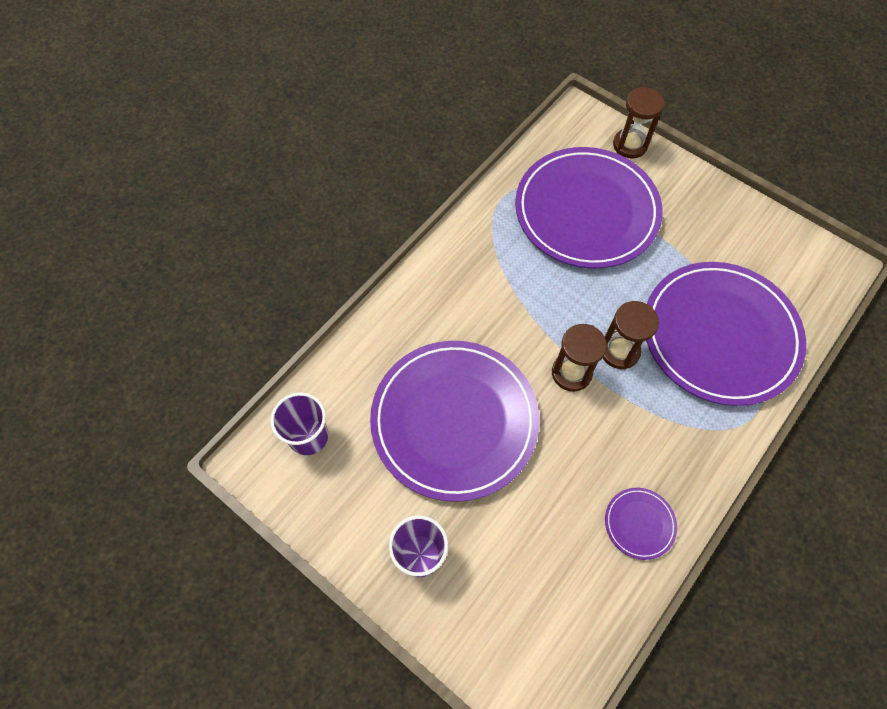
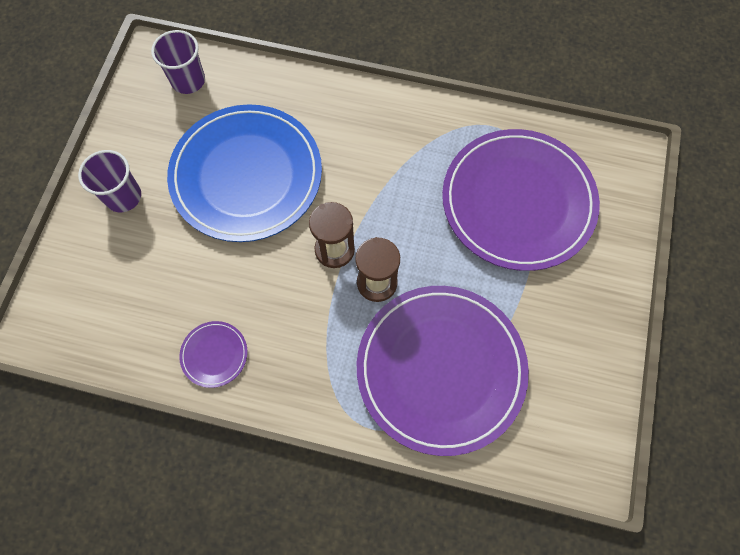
camera: 65 degrees right, 5 degrees up
purple plate [370,341,539,502] -> blue plate [167,104,322,242]
brown hourglass [613,87,664,158] -> none

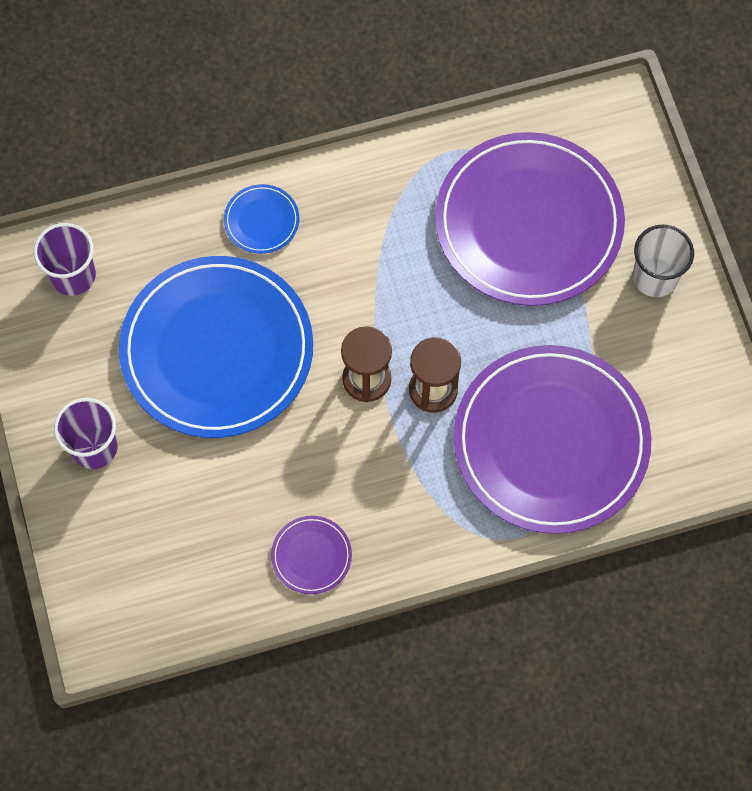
camera: 30 degrees left, 0 degrees up
none -> blue plate [224,184,299,254]
none -> white cup [633,224,694,297]

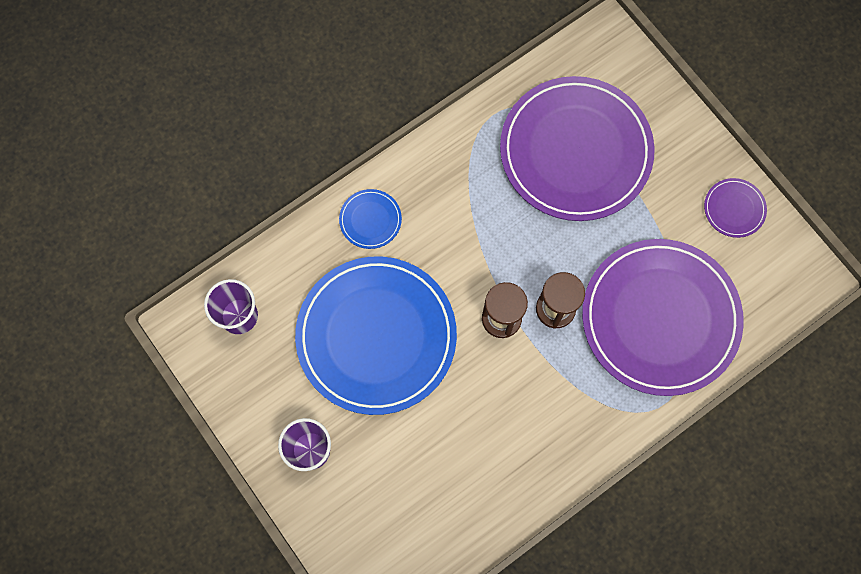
camera: 20 degrees left, 5 degrees up
purple plate [271,516,352,594] -> purple plate moved to [704,178,767,238]
white cup [633,224,694,297] -> none

